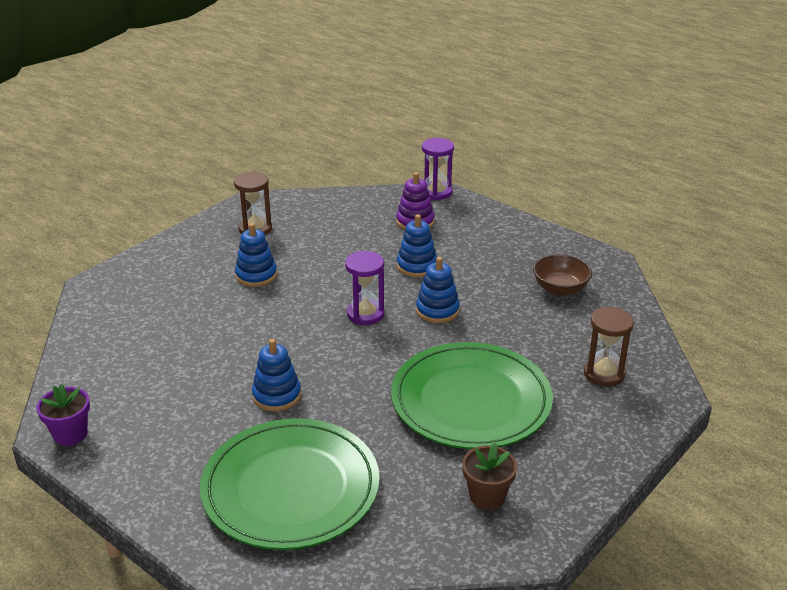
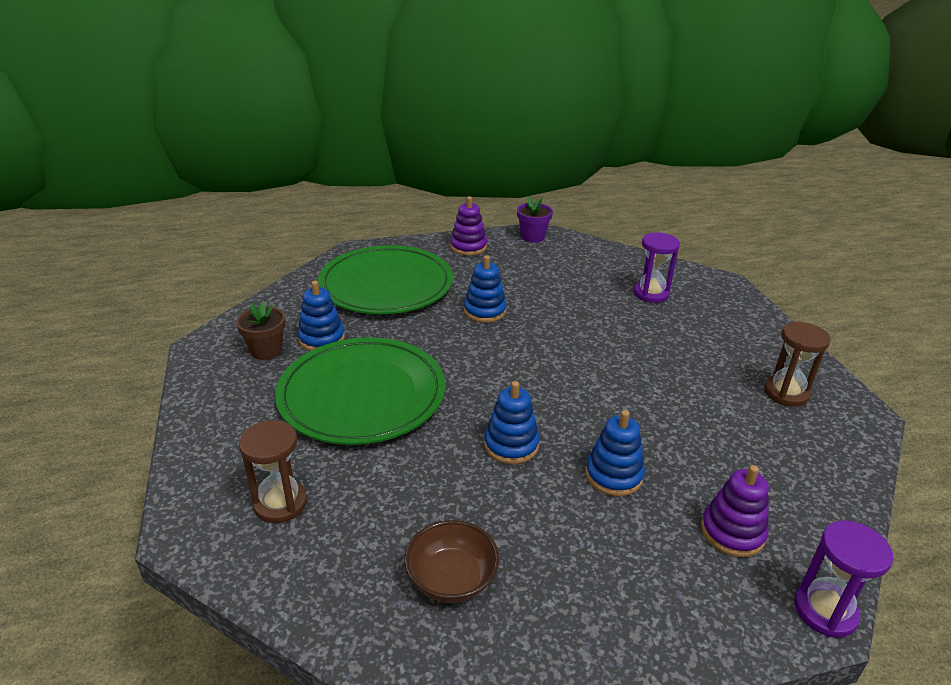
camera: 125 degrees right, 0 degrees up
blue stacking toy [235,223,277,287] -> blue stacking toy moved to [298,281,345,351]
purple hourglass [345,251,385,325] -> purple hourglass moved to [634,232,680,303]
none -> purple stacking toy [450,196,487,256]

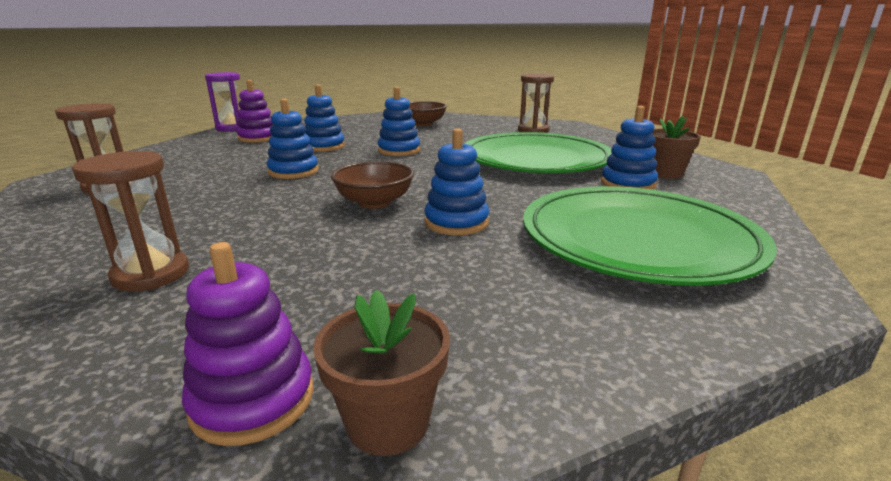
camera: 170 degrees right, 10 degrees down
purple stacking toy [450,196,487,256] -> purple stacking toy moved to [182,242,314,446]
purple flower pot [517,198,553,242] -> brown flower pot [313,290,450,456]
purple hourglass [634,232,680,303] -> brown hourglass [72,151,189,292]
none -> blue stacking toy [267,99,319,179]
none -> brown bowl [331,161,414,209]

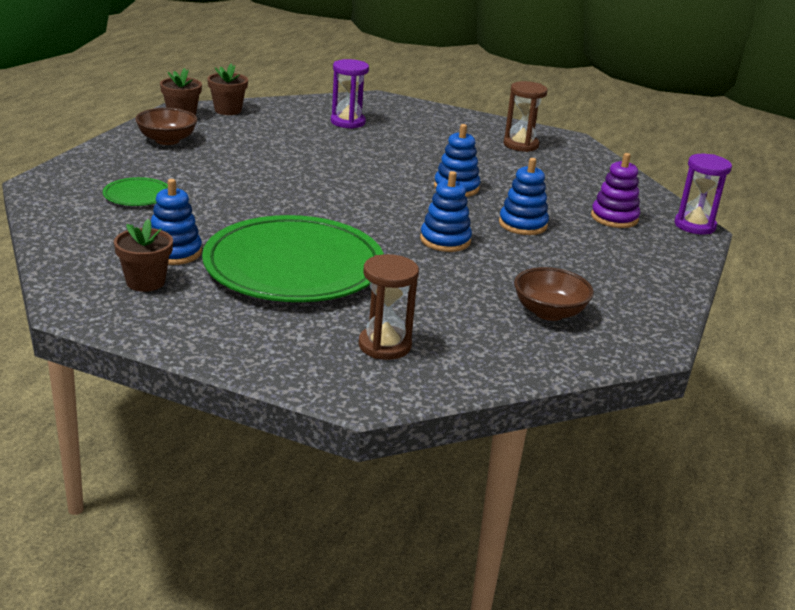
camera: 135 degrees right, 5 degrees up
brown hourglass [72,151,189,292] -> purple hourglass [331,59,369,129]
purple stacking toy [182,242,314,446] -> brown flower pot [207,64,248,115]
brown bowl [331,161,414,209] -> brown bowl moved to [135,108,198,145]
blue stacking toy [424,128,489,235] -> none
green plate [523,186,777,286] -> green plate [103,177,168,206], size x0.41

